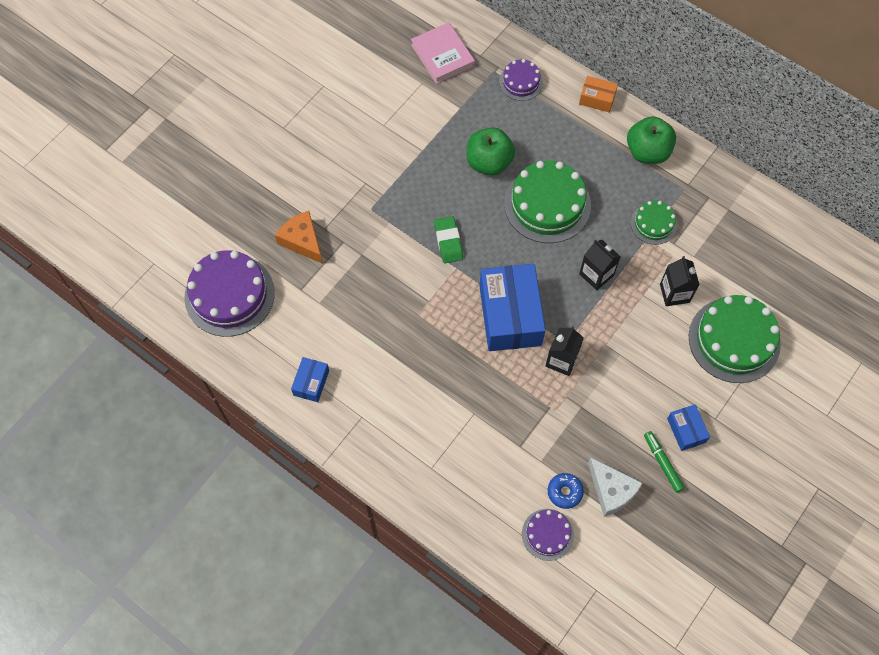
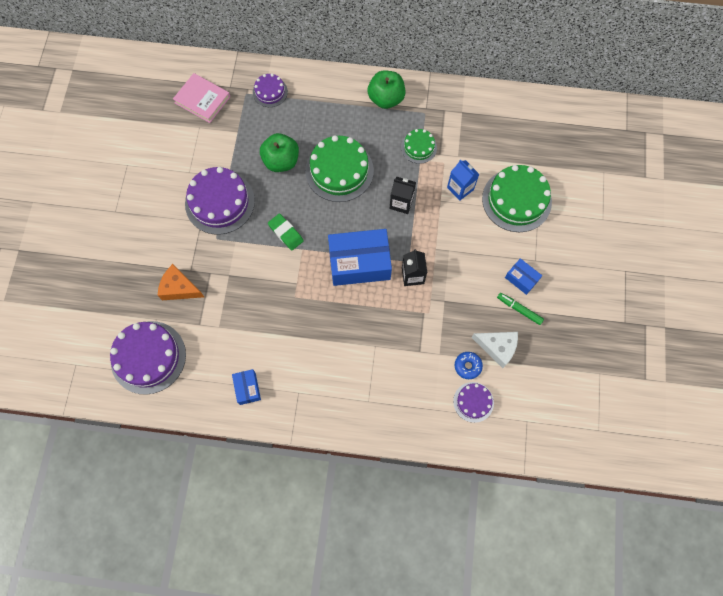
camera: 30 degrees left, 5 degrees up
blue box [480,264,545,351] -> blue box turned 60 degrees counterclockwise [328,229,392,286]
orange box [579,76,618,113] -> none
black carton [660,256,699,306] -> blue carton [447,159,479,201]
none -> purple cake [185,167,255,235]

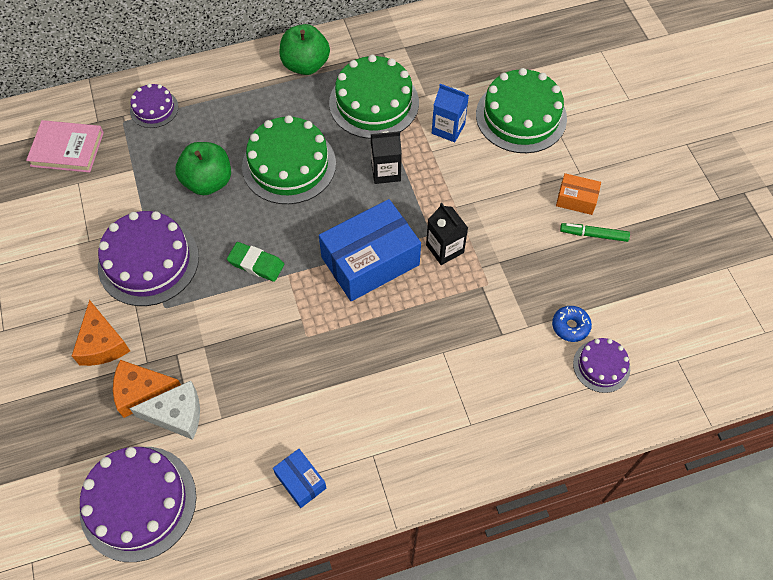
camera: 25 degrees left, 10 degrees down
green cake [401,129,437,164] -> green cake [329,55,419,139], size x1.88
white cheese [471,332,518,368] -> white cheese moved to [129,381,200,440]
blue box [505,258,542,295] -> orange box [556,173,601,215]
none -> orange cheese [72,300,130,366]

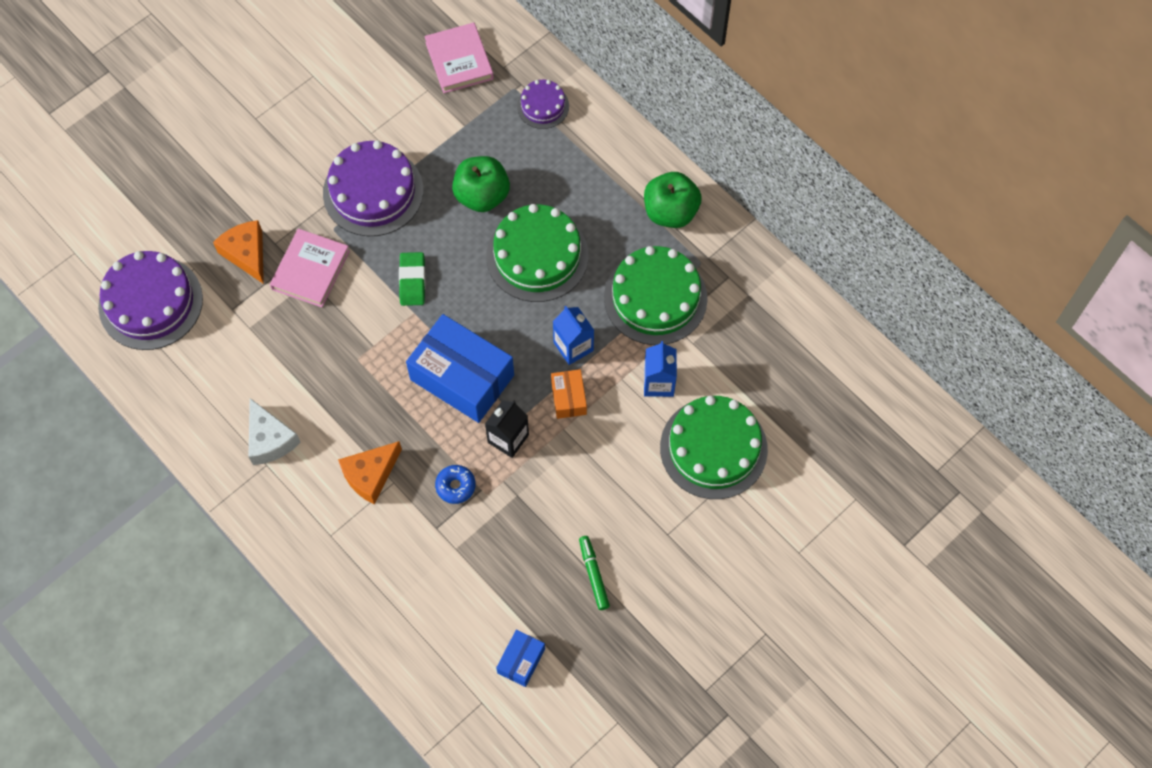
camera: 65 degrees right, 5 degrees up
orange cheese [72,300,130,366] -> orange cheese moved to [338,441,402,505]
white cheese [129,381,200,440] -> white cheese moved to [248,398,301,465]
blue box [273,449,326,508] -> blue box moved to [496,630,545,687]
black carton [371,131,402,184] -> blue carton [553,306,594,365]
blue donut [552,306,592,342] -> blue donut moved to [435,465,476,504]
orange box [556,173,601,215] -> orange box moved to [551,369,587,419]
purple cake [573,338,630,393] -> none
none -> pink book [270,229,350,307]

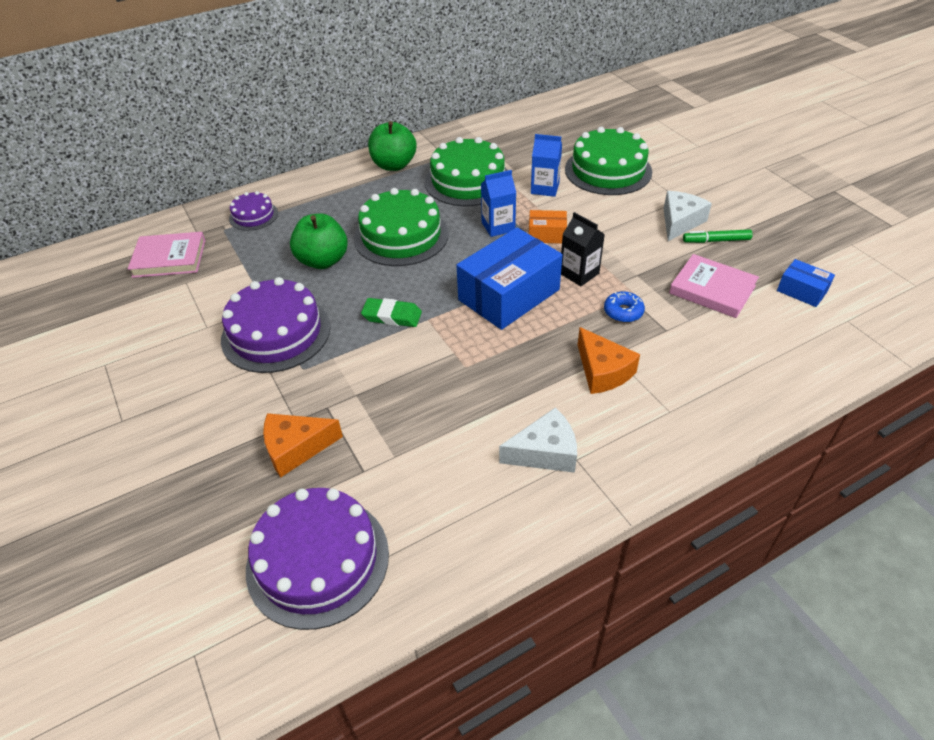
camera: 75 degrees left, 20 degrees down
pink book [270,229,350,307] -> pink book moved to [669,254,759,318]
none -> white cheese [663,191,712,241]

